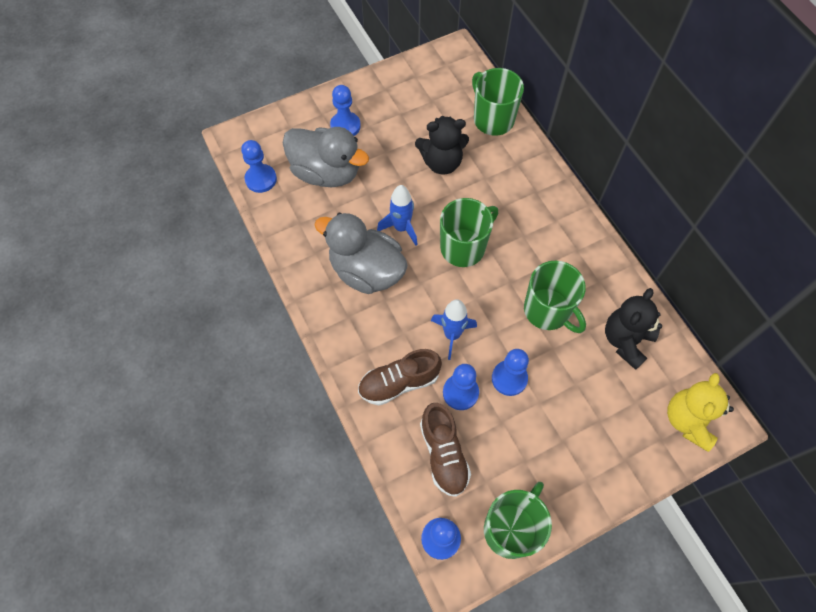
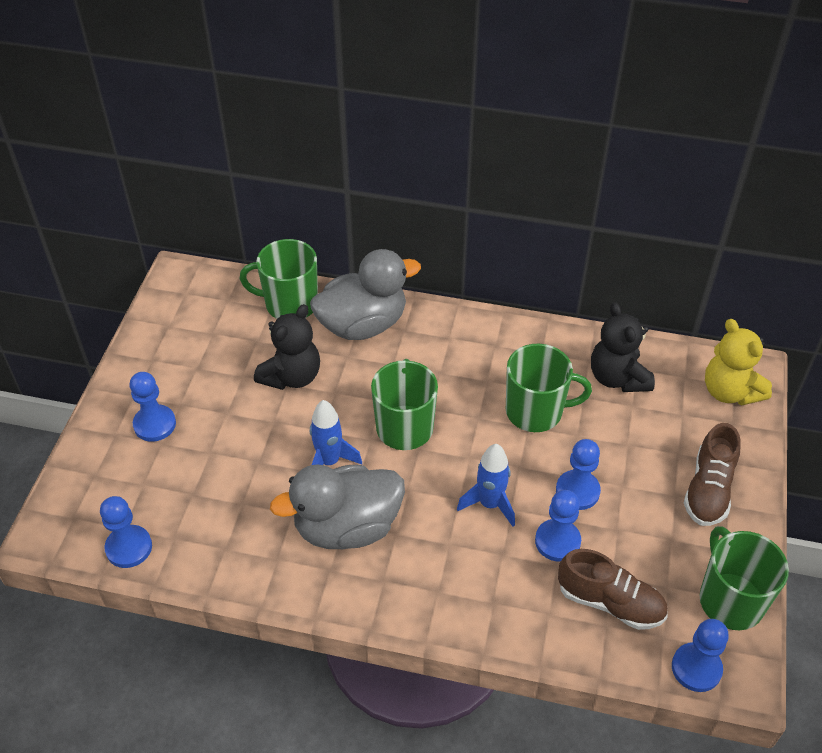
camera: 50 degrees left, 15 degrees down
grey duck [283,127,369,187] -> grey duck moved to [310,249,421,340]
brown shoe [358,349,442,405] -> brown shoe moved to [684,423,741,526]

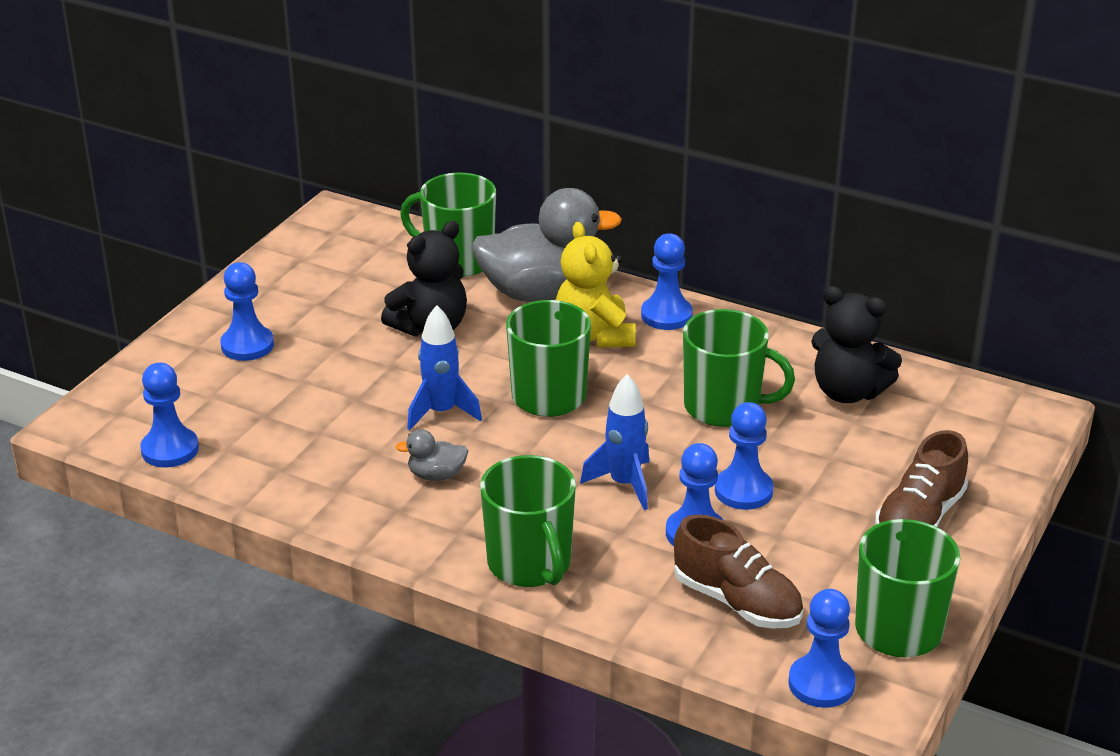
camera: 15 degrees right, 15 degrees down
grey duck [270,464,405,549] -> grey duck [396,429,469,481], size x0.42
black teddy bear [591,302,655,392] -> black teddy bear turned 60 degrees counterclockwise [811,286,902,403]
yellow teddy bear [705,319,772,405] -> yellow teddy bear moved to [556,222,636,347]
none -> green mug [480,455,576,587]
none -> blue pawn [641,233,693,330]

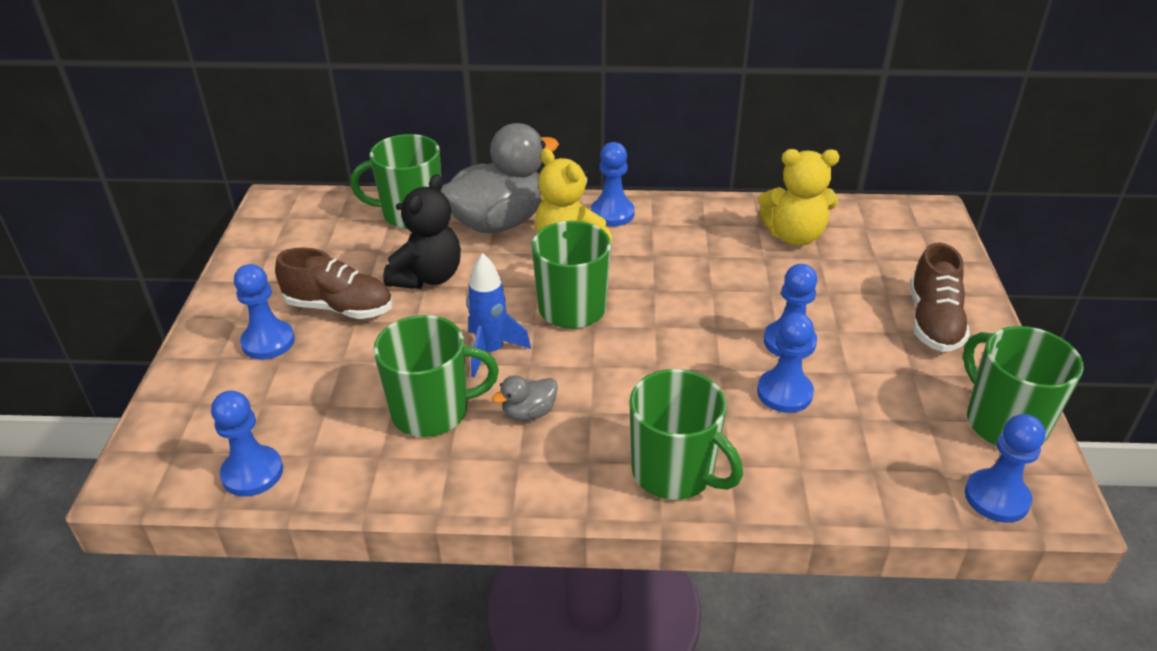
camera: 25 degrees left, 5 degrees up
blue rocket [580,374,649,510] -> none
brown shoe [674,514,803,629] -> brown shoe moved to [275,247,393,319]
green mug [683,309,795,427] -> green mug moved to [373,315,499,437]
black teddy bear [811,286,902,403] -> yellow teddy bear [759,149,840,246]

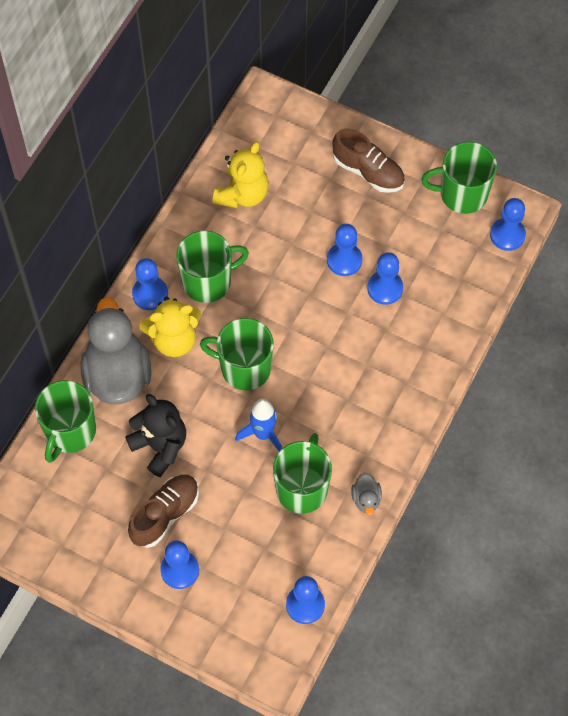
camera: 65 degrees left, 25 degrees up
grey duck [492,375,558,421] -> grey duck moved to [351,473,382,515]
green mug [629,369,743,500] -> green mug moved to [176,231,249,303]

